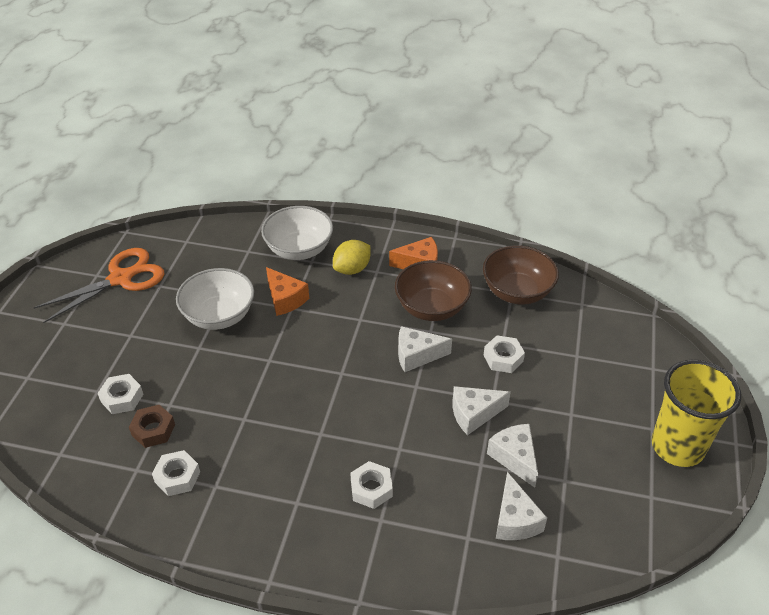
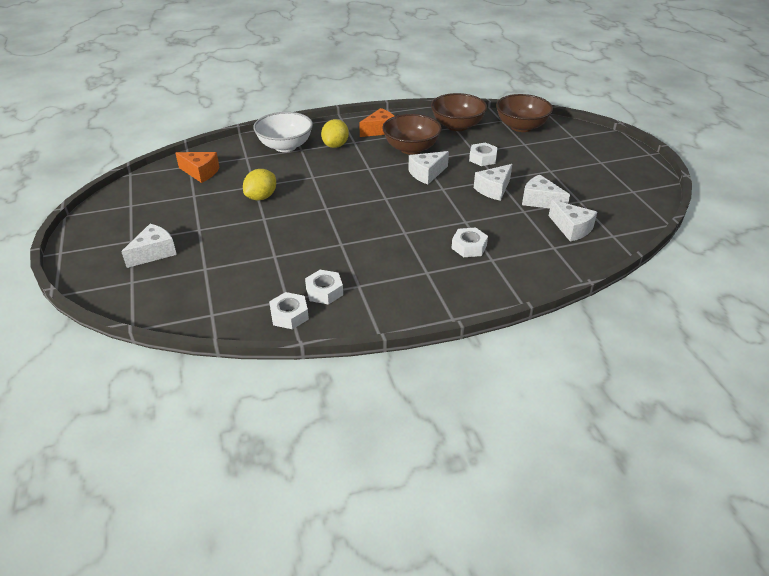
camera: 30 degrees left, 5 degrees down
orange scissors [34,248,164,323] -> none
white nut [97,374,143,414] -> white nut moved to [269,292,309,329]
brown nut [129,405,175,448] -> none
white bowl [176,268,254,330] -> yellow lemon [243,169,276,200]
orange cheese [266,267,309,316] -> orange cheese moved to [175,152,219,183]
yellow cup [652,360,741,467] -> none
none -> white cheese [121,224,177,268]
none -> brown bowl [496,94,553,132]

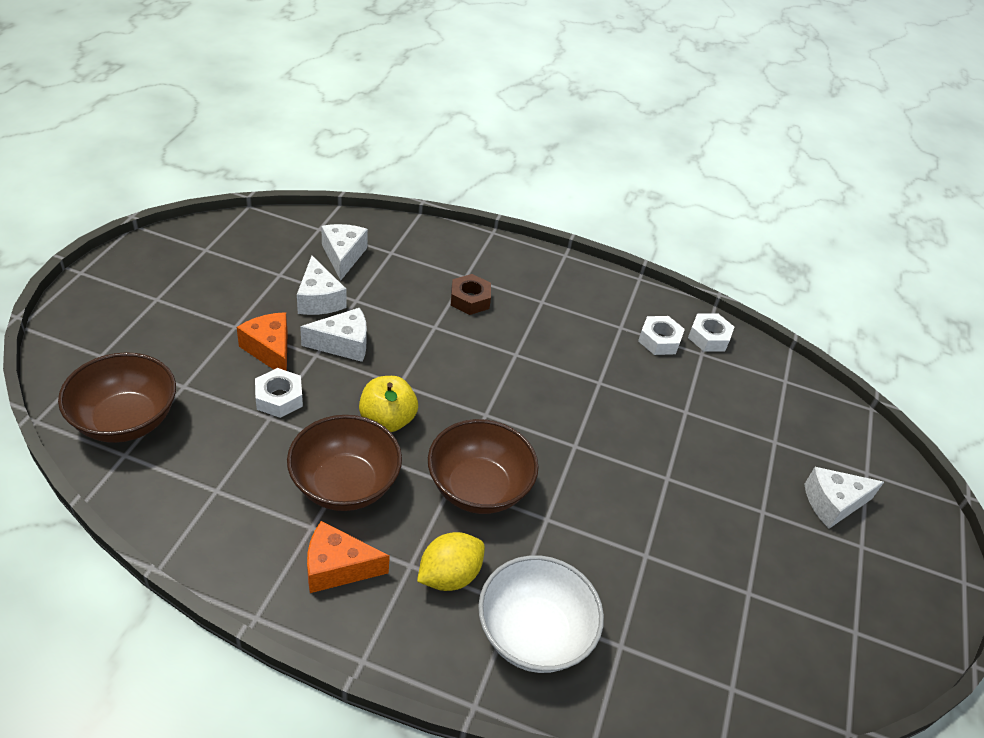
camera: 150 degrees left, 5 degrees up
orange cheese [175,152,219,183] -> orange cheese moved to [237,312,287,371]
yellow lemon [243,169,276,200] -> none
white cheese [408,151,449,184] -> yellow apple [359,376,418,432]
brown bowl [431,93,487,131] -> brown bowl moved to [428,419,539,514]
white nut [451,227,488,257] -> brown nut [451,274,491,315]

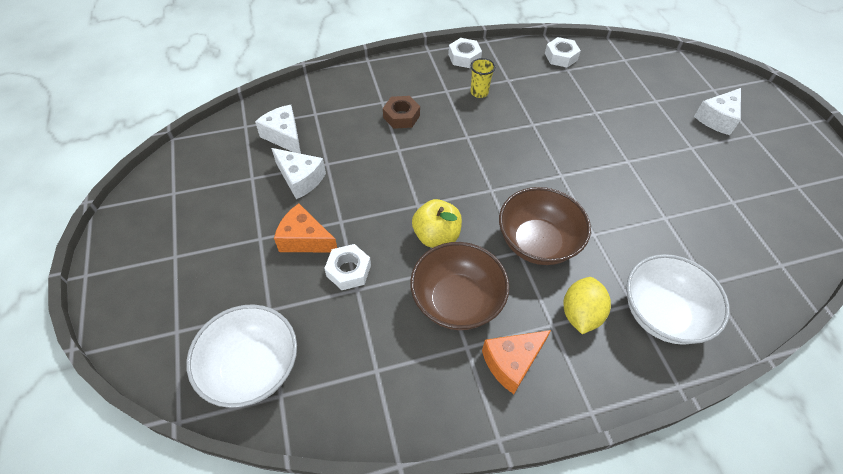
camera: 30 degrees left, 10 degrees up
brown bowl [58,352,176,443] -> white bowl [186,304,297,408]
white cheese [300,308,367,362] -> none
white nut [638,316,685,355] -> white nut moved to [448,38,482,68]
none -> yellow cup [470,58,495,98]

